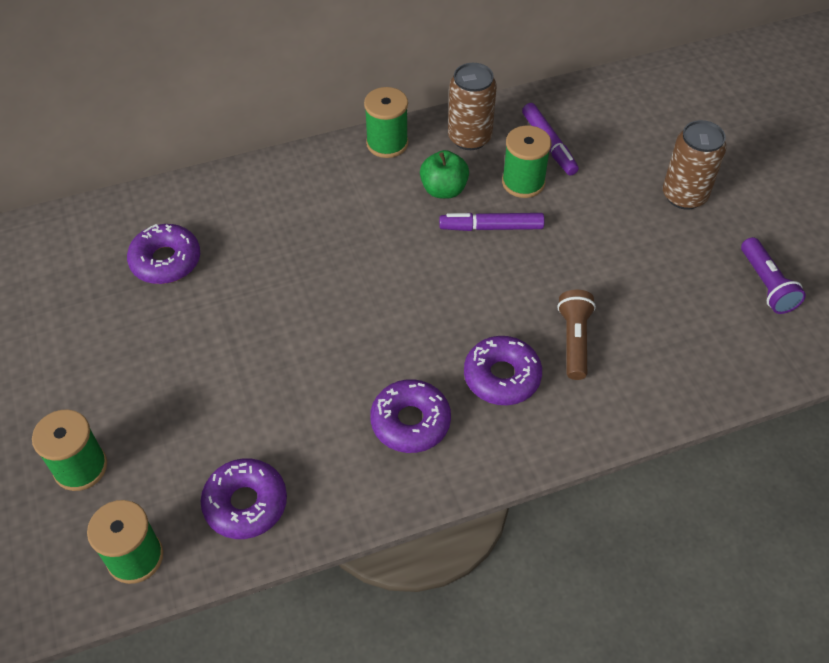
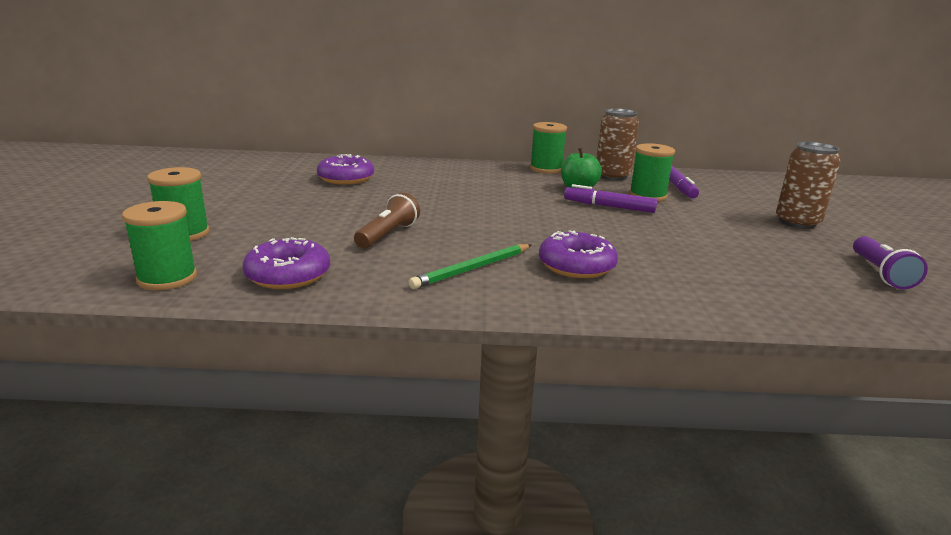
camera: 20 degrees right, 30 degrees down
purple donut [370,379,451,453] -> green pencil [409,244,531,289]
brown flashlight [557,290,596,380] -> brown flashlight moved to [354,192,420,248]

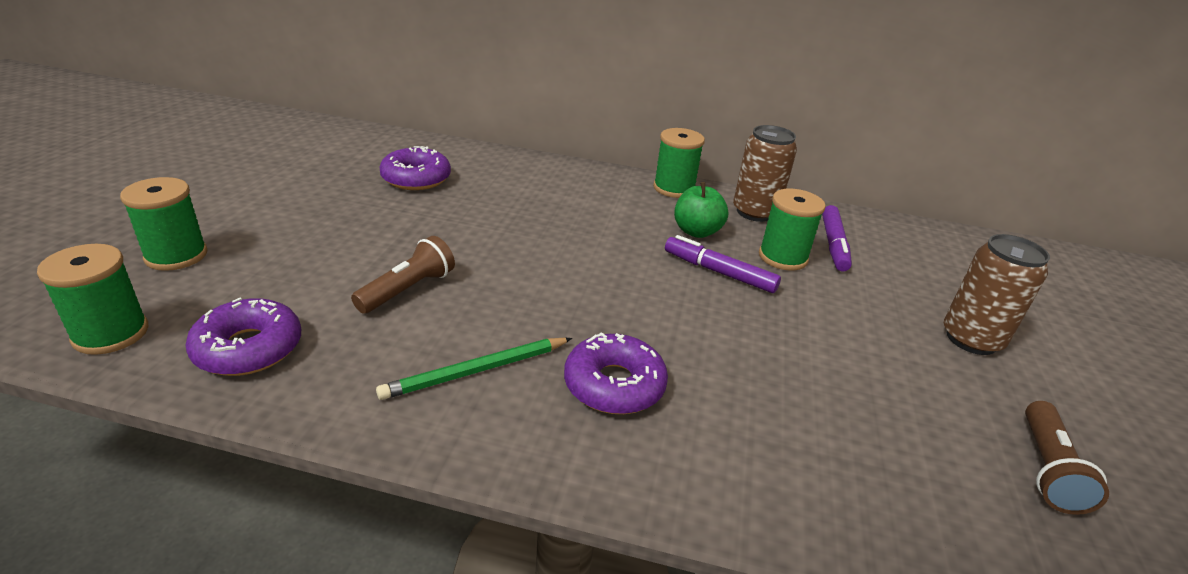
camera: 10 degrees right, 10 degrees up
purple flashlight [853,236,928,289] -> brown flashlight [1025,401,1109,515]

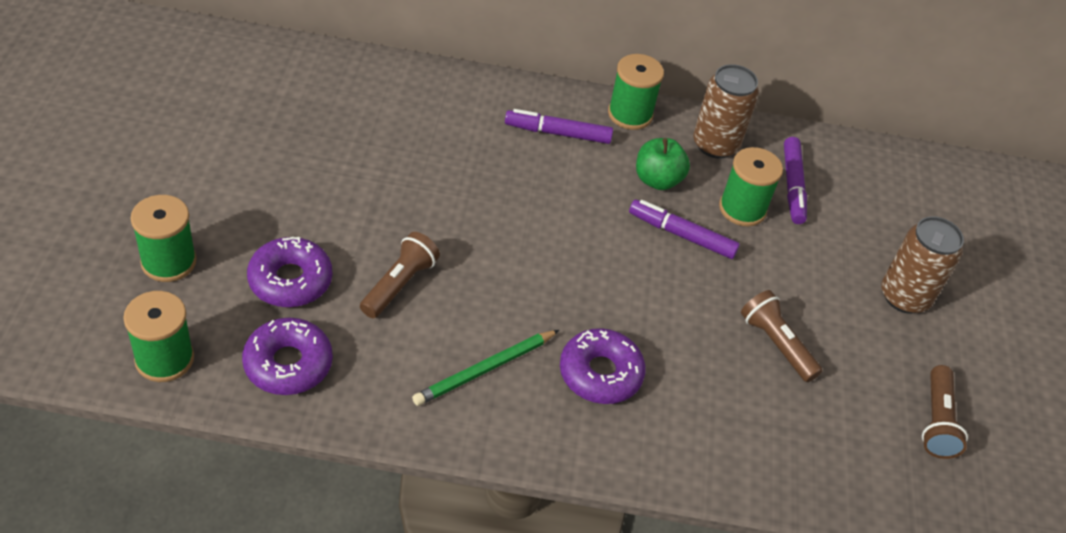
camera: 10 degrees left, 15 degrees up
purple donut [380,146,451,190] -> purple donut moved to [247,237,332,307]
none -> purple marker [505,109,613,144]
none -> brown flashlight [741,290,822,382]

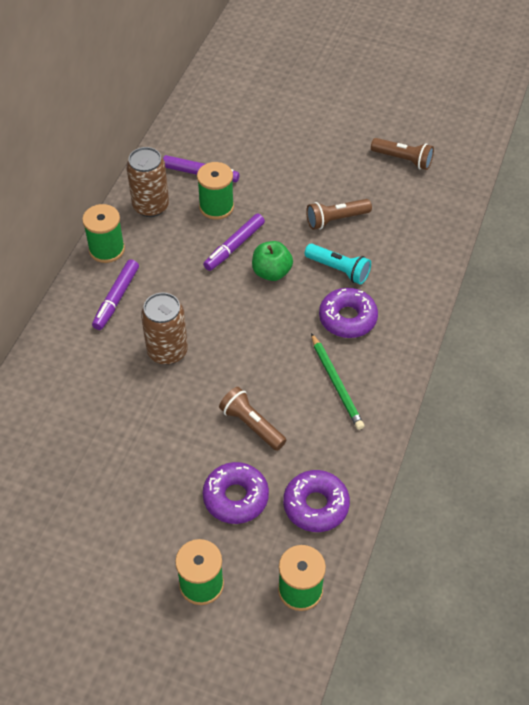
camera: 70 degrees left, 5 degrees up
green apple [636,138,690,190] -> green apple moved to [252,241,293,281]
brown can [882,216,964,314] -> brown can moved to [141,292,188,365]
none -> turquoise flashlight [305,244,371,285]

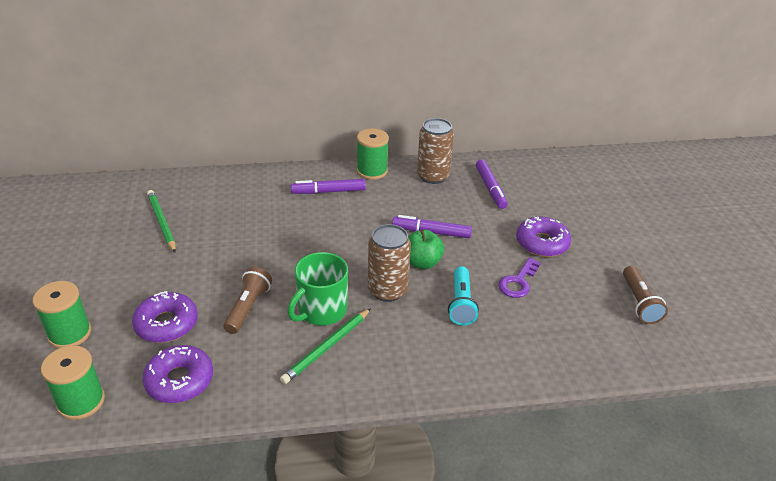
camera: 60 degrees right, 15 degrees down
brown can [141,292,188,365] -> brown can moved to [368,224,411,302]
green spool [197,162,234,220] -> none
brown flashlight [306,199,372,230] -> purple key [498,257,541,298]
purple donut [319,288,378,338] -> purple donut moved to [516,216,571,257]
none -> green pencil [147,190,176,252]
none -> green mug [287,252,348,326]

